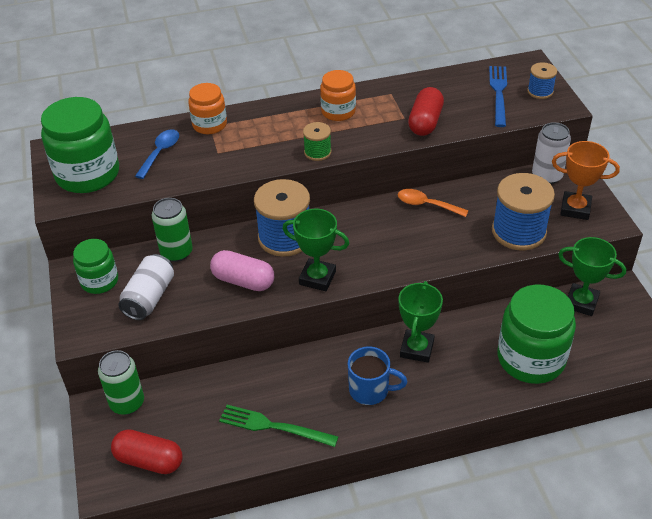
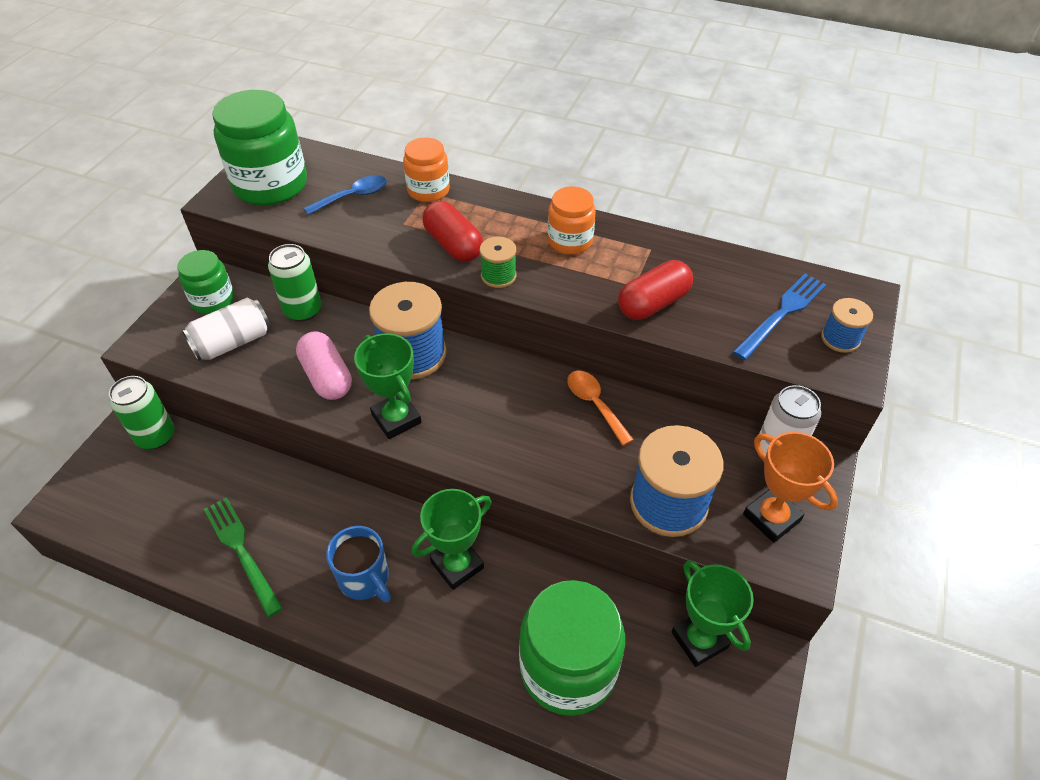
camera: 35 degrees right, 5 degrees up
red capsule [111,429,183,474] -> red capsule moved to [423,201,483,262]

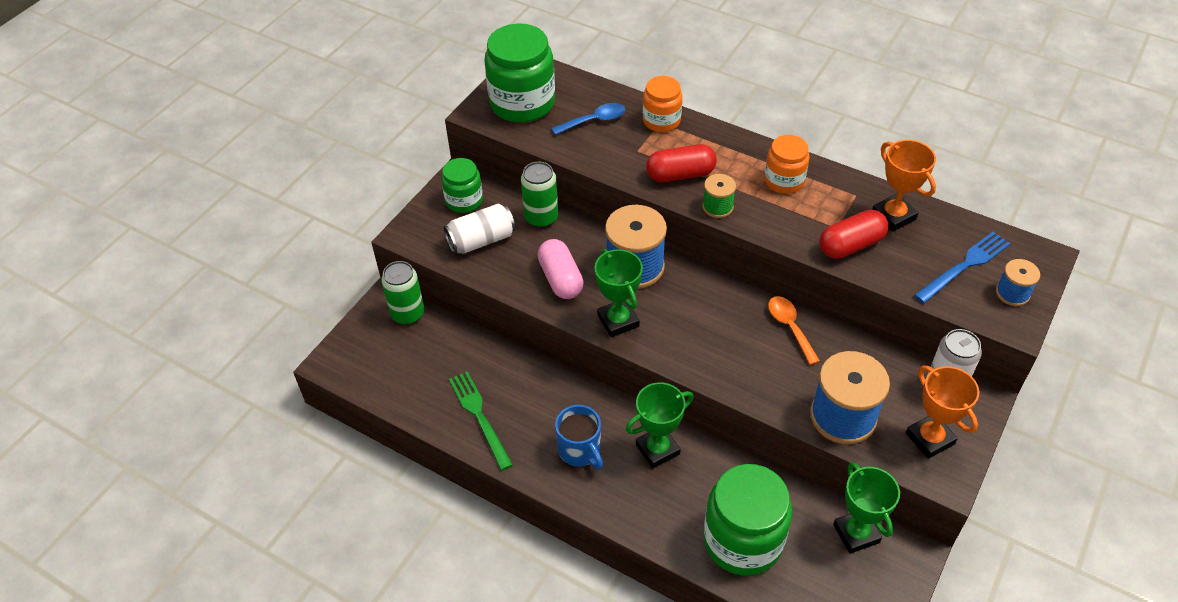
camera: 10 degrees right, 0 degrees up
red capsule [423,201,483,262] -> red capsule turned 75 degrees counterclockwise [646,144,717,182]
none -> orange trophy [872,140,936,232]

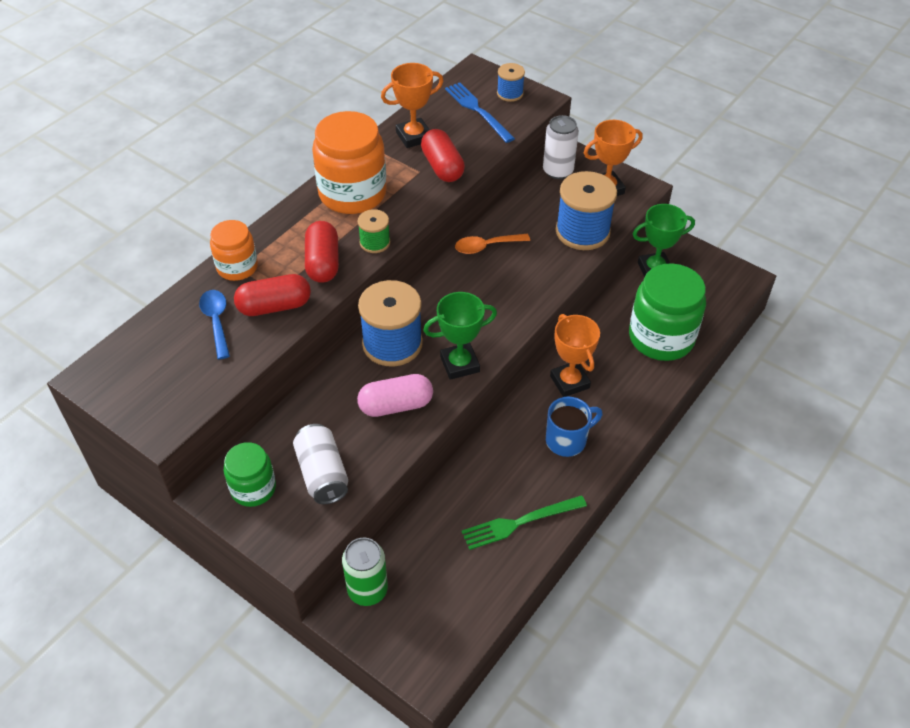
camera: 85 degrees left, 0 degrees up
green jar [484,23,555,123] -> none
green can [521,162,558,228] -> none
green trophy [626,382,694,468] -> orange trophy [550,314,600,397]
orange jar [764,135,809,194] -> orange jar [312,111,387,214], size x1.76
none -> red capsule [234,274,311,316]

